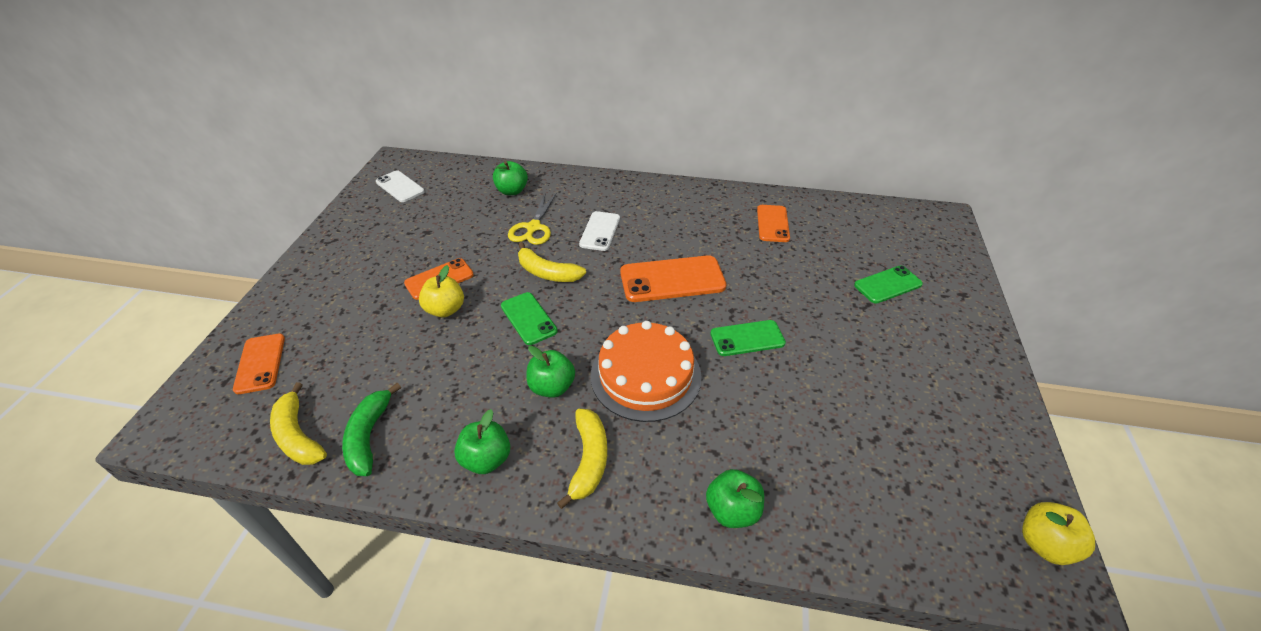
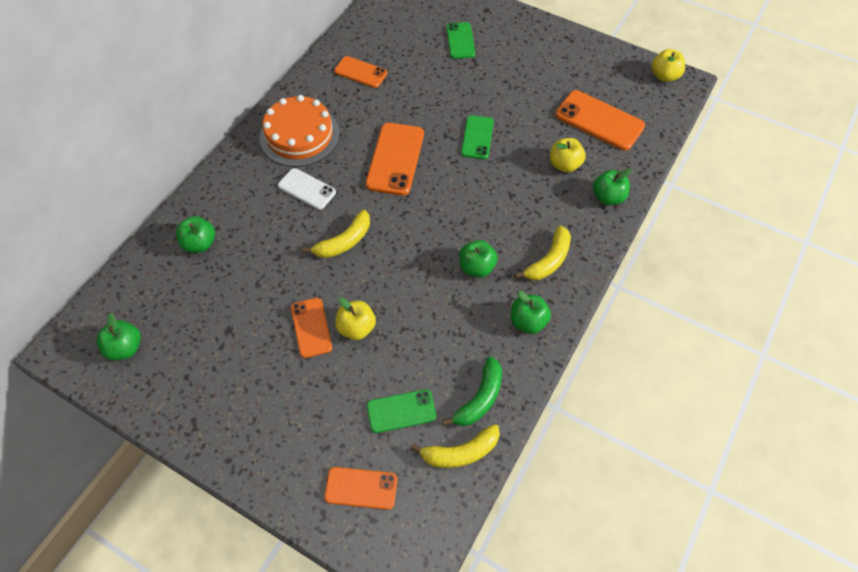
camera: 70 degrees left, 15 degrees up
green banana [342,383,401,476] -> green banana turned 75 degrees counterclockwise [442,356,502,426]
white phone [376,171,425,202] -> green apple [97,313,141,360]
green phone [501,292,558,345] -> green phone moved to [367,389,436,433]
yellow scissors [508,193,557,245] -> none
yellow banana [557,409,607,509] -> yellow banana turned 105 degrees clockwise [514,225,571,280]
orange cake [591,321,702,422] -> orange cake moved to [260,95,339,167]
none -> yellow apple [550,138,586,172]
none -> orange phone [555,90,645,151]

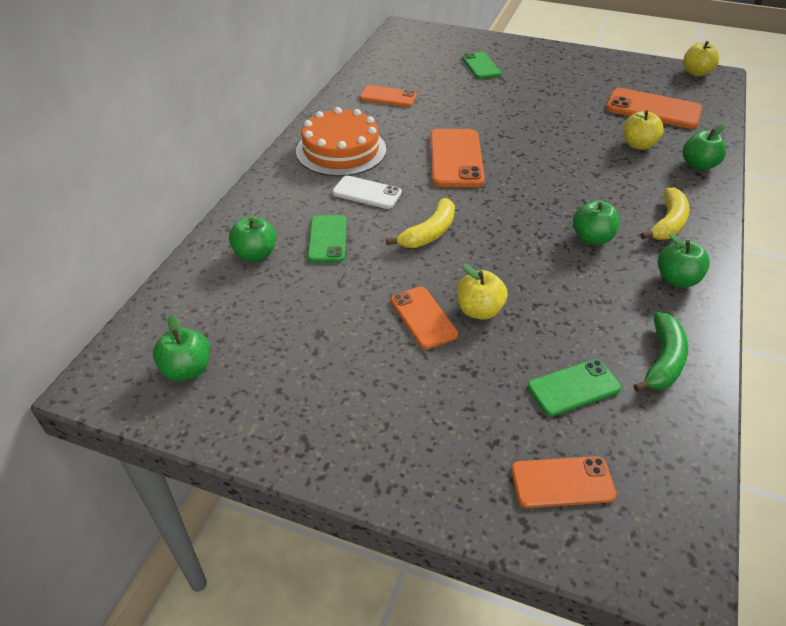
camera: 10 degrees left, 15 degrees down
yellow banana [410,424,500,468] -> none
green phone [461,115,494,159] -> green phone moved to [308,215,347,263]

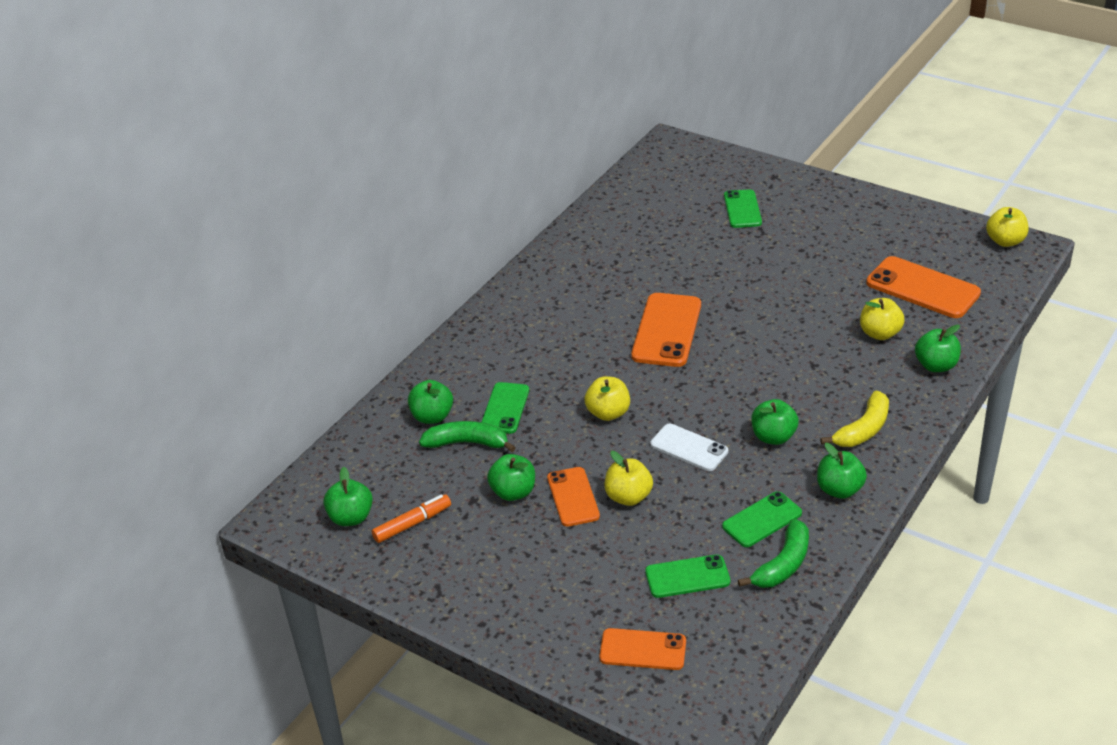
camera: 15 degrees right, 5 degrees down
orange cake [296,107,386,176] -> none
white phone [332,176,402,209] -> white phone moved to [650,423,728,471]
orange phone [359,85,417,107] -> none
yellow banana [386,198,455,248] -> yellow apple [585,376,630,421]
none -> orange marker [372,494,451,543]
none -> green banana [419,421,516,452]
none -> green apple [487,454,535,501]
none -> green phone [722,491,802,547]

